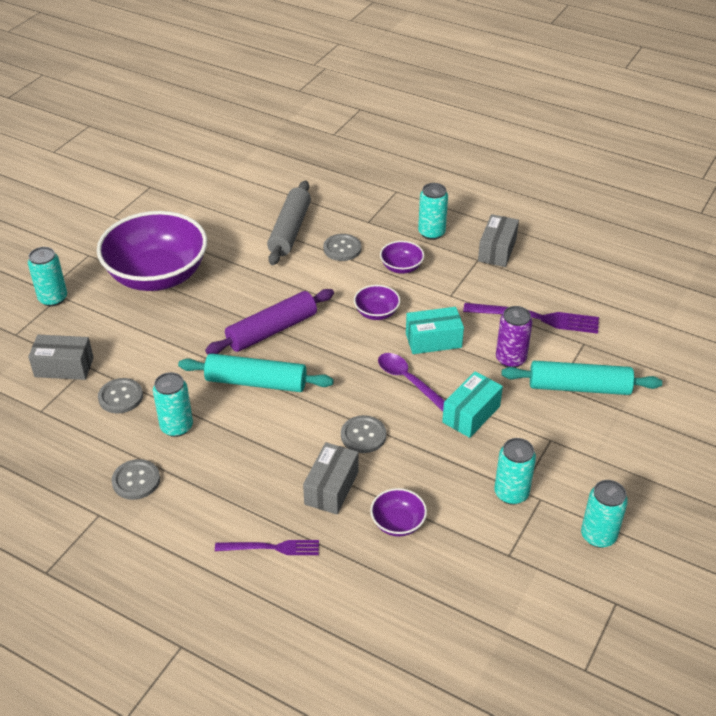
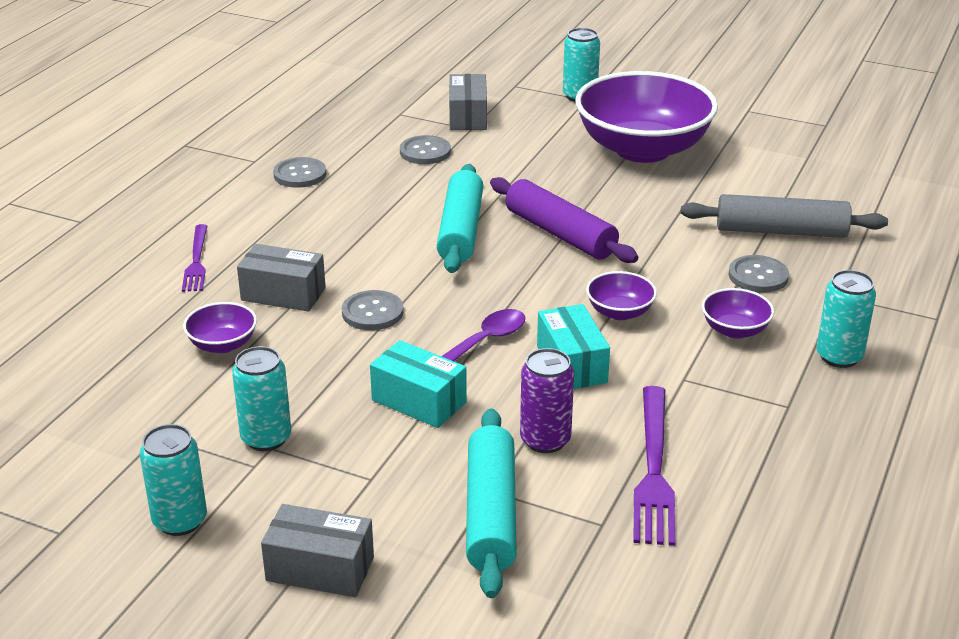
camera: 85 degrees right, 10 degrees down
turquoise can [153,372,193,437] -> none
grey box [478,214,519,267] -> grey box moved to [261,504,374,597]

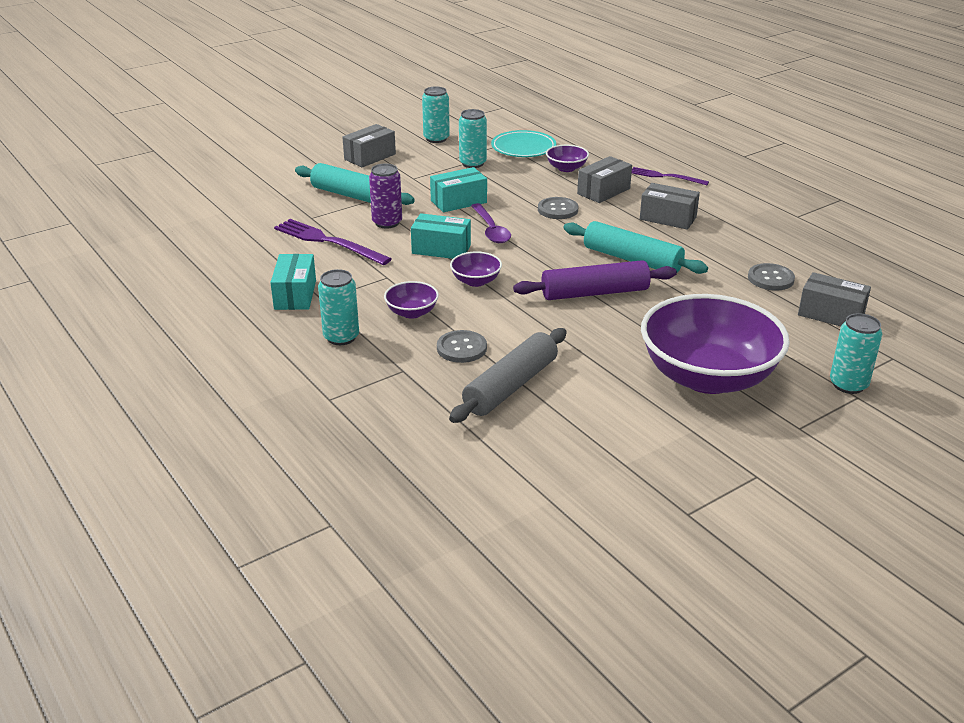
camera: 120 degrees right, 0 degrees up
grey button [273,157,326,188] -> none
none -> turquoise box [270,254,316,310]
none -> turquoise plate [491,130,556,157]
none -> grey box [640,183,700,230]

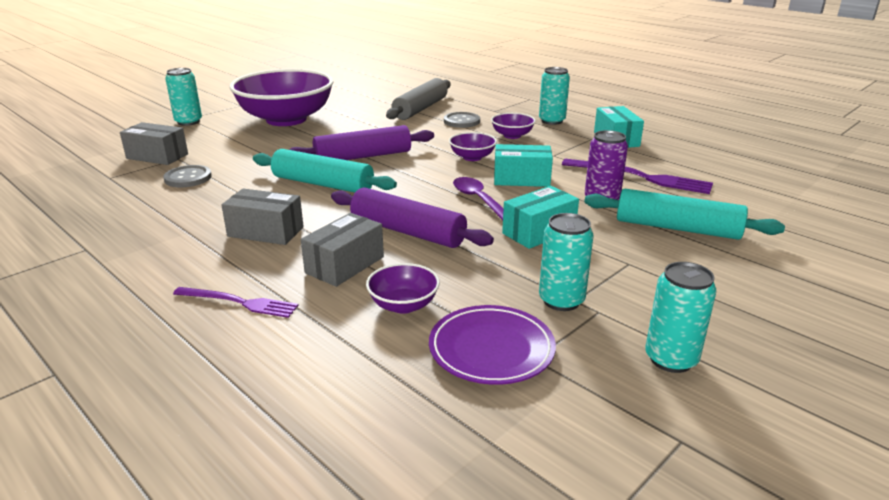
camera: 170 degrees right, 5 degrees down
grey box [342,124,396,167] -> none
turquoise plate [491,130,556,157] -> purple plate [429,305,556,385]
grey button [538,197,578,219] -> purple rolling pin [331,188,494,248]

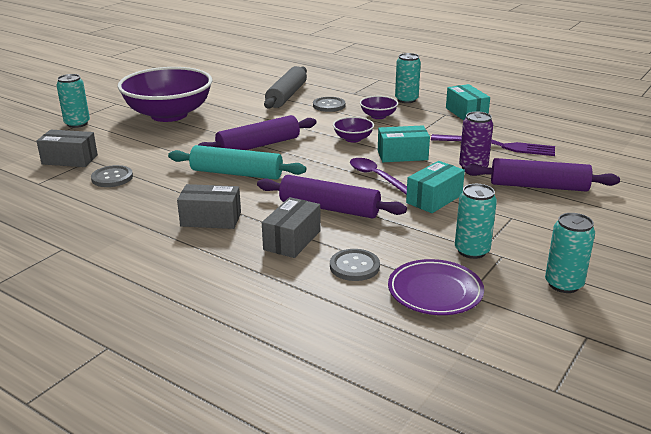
camera: 10 degrees left, 0 degrees up
purple fork [173,287,299,318] -> none
purple bowl [366,263,440,314] -> grey button [330,249,380,281]
turquoise rolling pin [584,189,785,240] -> purple rolling pin [464,158,620,192]

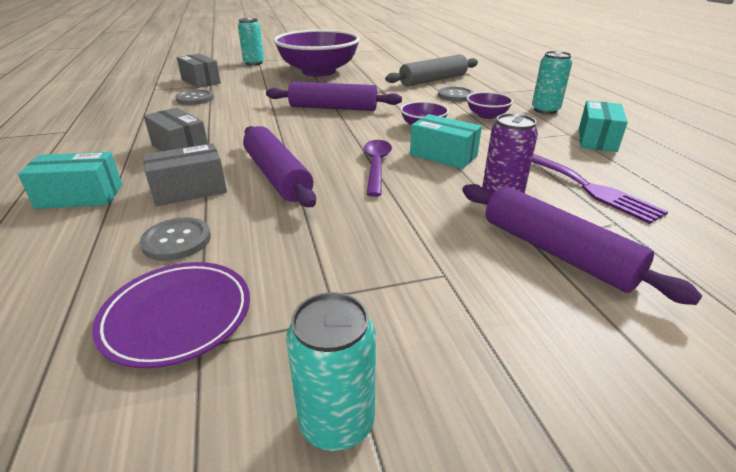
camera: 40 degrees right, 5 degrees up
turquoise rolling pin [168,145,306,180] -> none
turquoise box [406,161,465,213] -> turquoise box moved to [18,152,122,209]
turquoise can [455,184,497,259] -> none

